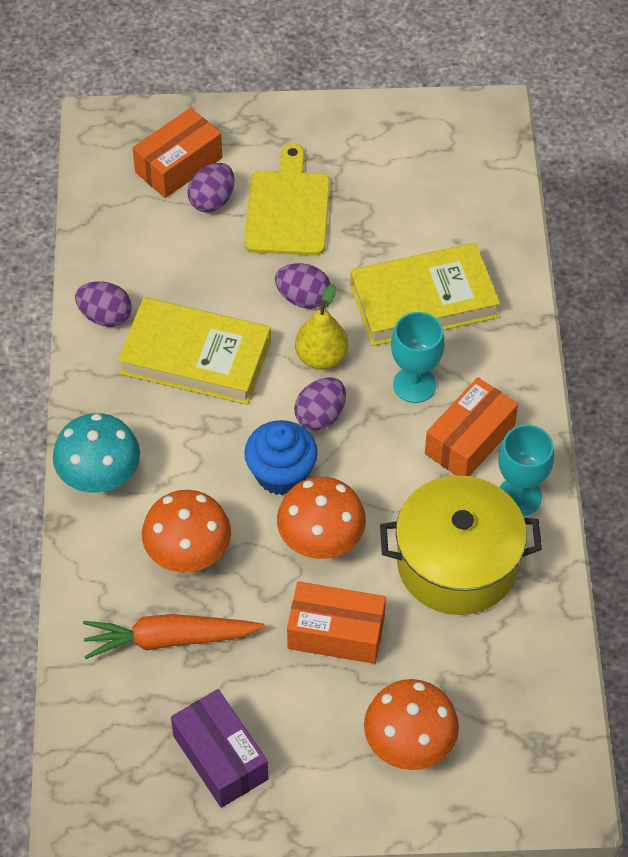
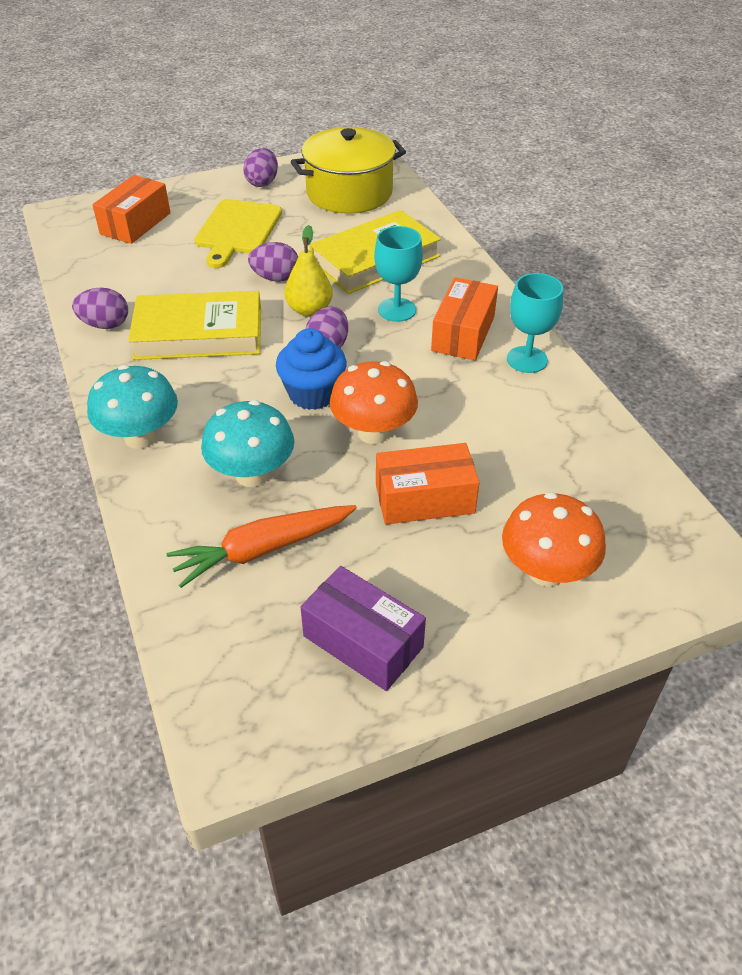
camera: 20 degrees left, 10 degrees down
orange mushroom [142,490,231,572] -> turquoise mushroom [201,400,294,487]
purple egg [187,163,235,212] -> purple egg moved to [243,148,278,187]
yellow cutting board [244,144,330,256] -> yellow cutting board turned 150 degrees counterclockwise [194,199,282,268]
yellow pot [380,475,542,615] -> yellow pot moved to [291,127,406,214]

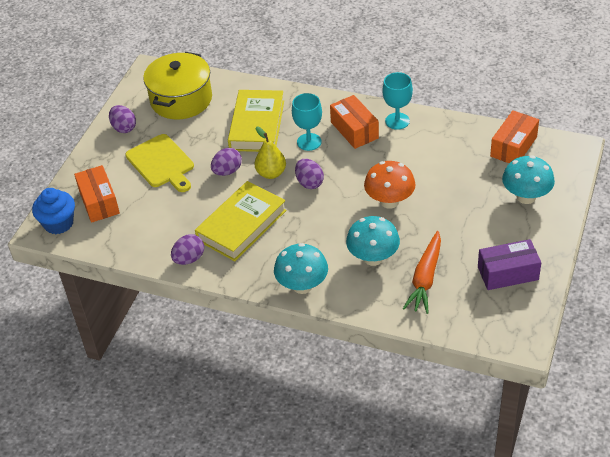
camera: 45 degrees left, 0 degrees up
blue cupcake [276,328,347,410] -> blue cupcake moved to [32,188,75,234]
orange box [376,443,480,524] -> orange box moved to [490,110,539,163]
orange mushroom [502,492,606,587] -> turquoise mushroom [502,155,555,204]

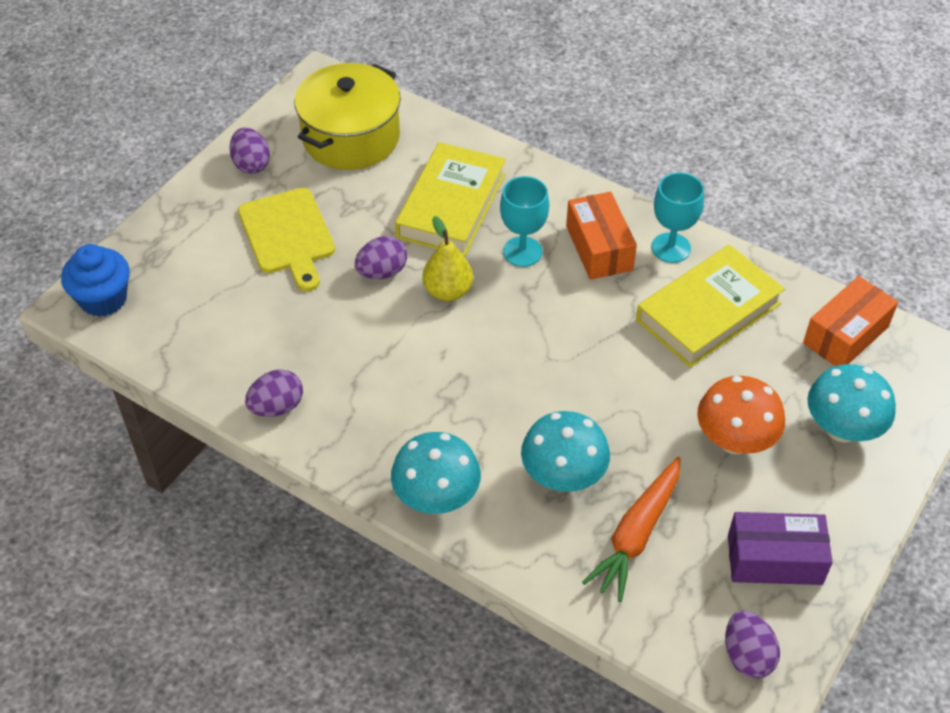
camera: 10 degrees right, 5 degrees up
orange box [74,165,120,223] -> none
yellow book [195,181,286,261] -> yellow book moved to [636,245,785,368]
purple egg [295,159,324,189] -> purple egg moved to [725,611,780,678]
orange mushroom [364,161,415,209] -> orange mushroom moved to [697,376,785,454]

